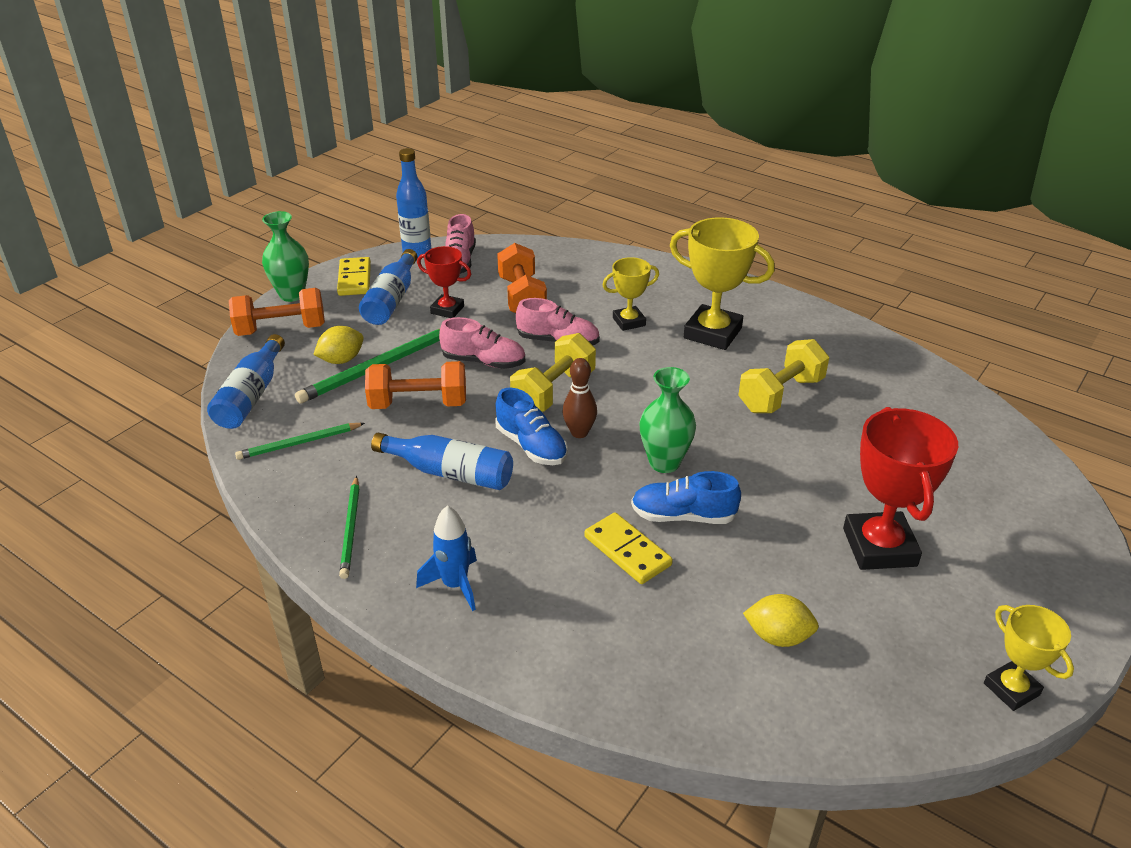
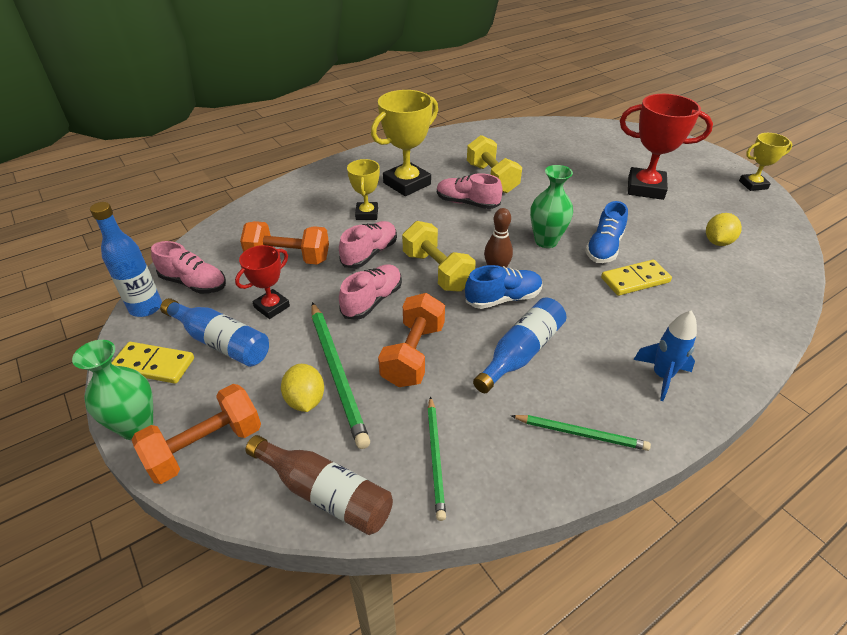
camera: 70 degrees left, 5 degrees up
blue bottle [207,334,285,429] -> brown bottle [245,435,393,535]
orange dumbbell [229,288,325,336] -> orange dumbbell turned 45 degrees clockwise [132,384,261,484]
none -> pink shoe [437,173,503,209]

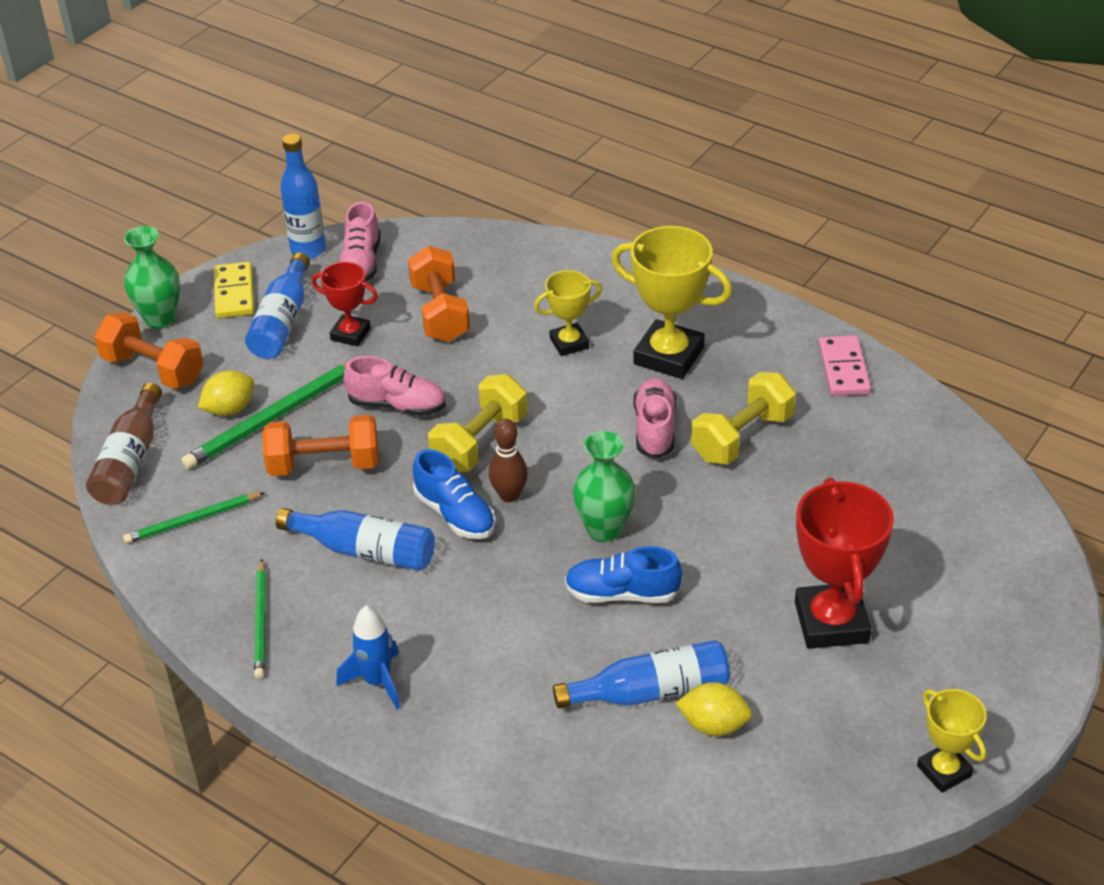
camera: 70 degrees right, 0 degrees up
pink shoe [339,221,397,268] -> none
yellow domino [601,260,672,296] -> none
none -> blue bottle [553,640,730,708]
none -> pink domino [819,335,871,396]

